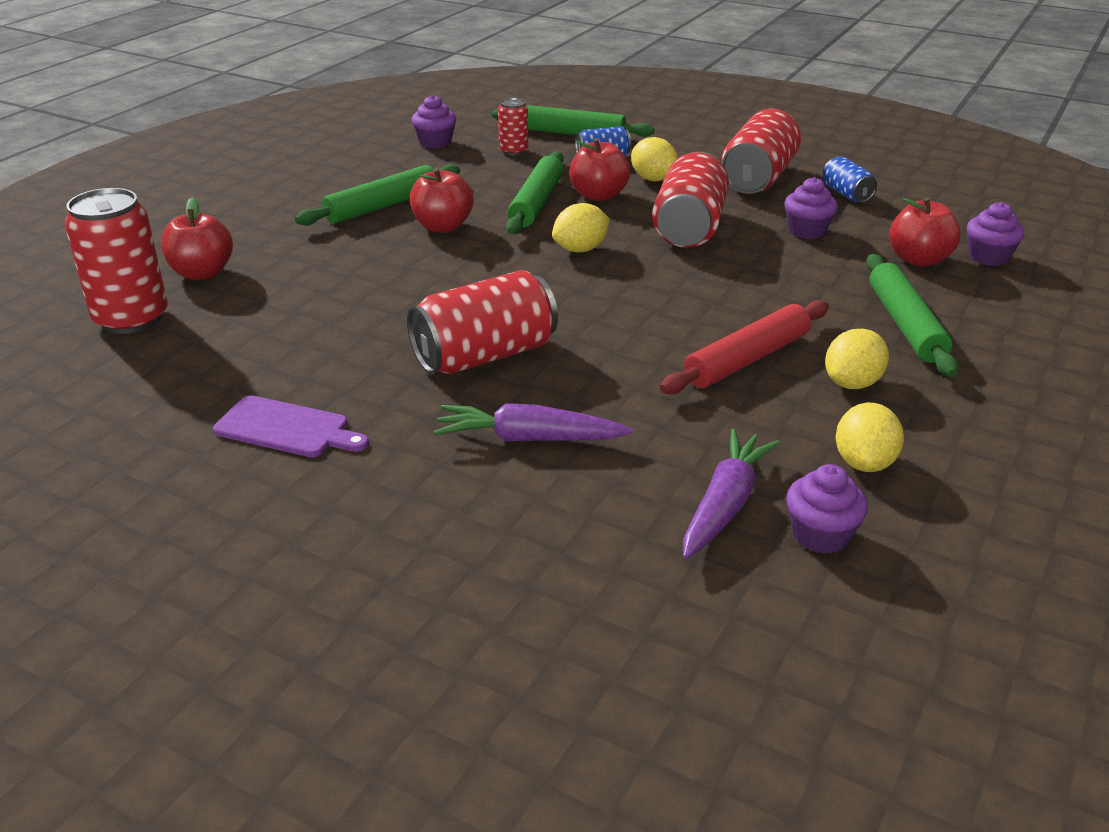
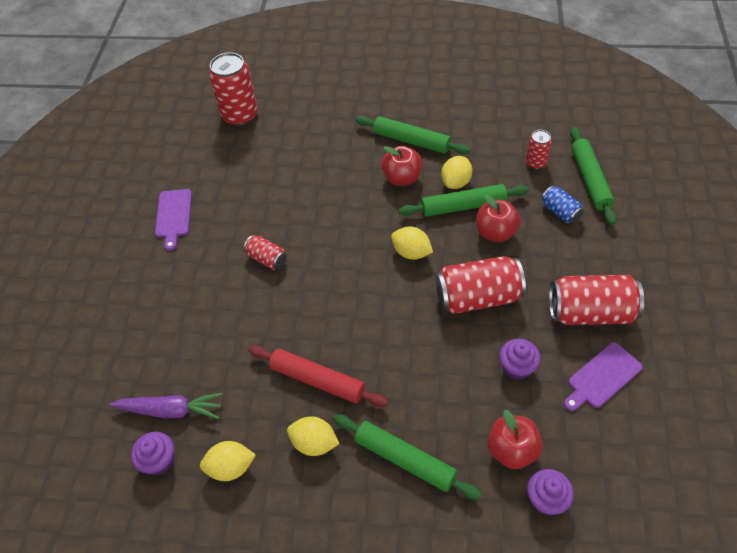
camera: 70 degrees right, 20 degrees up
red apple [161,197,233,280] -> none
red can [407,270,558,374] -> red can [244,235,287,270], size x0.53
purple cupcake [412,95,456,148] -> none
purple carrot [434,403,633,441] -> none
yellow lemon [631,137,678,181] -> yellow lemon moved to [441,156,472,189]
blue can [823,156,877,203] -> purple cutting board [564,343,643,411]
green rolling pin [866,254,958,377] -> green rolling pin turned 60 degrees clockwise [333,414,482,500]

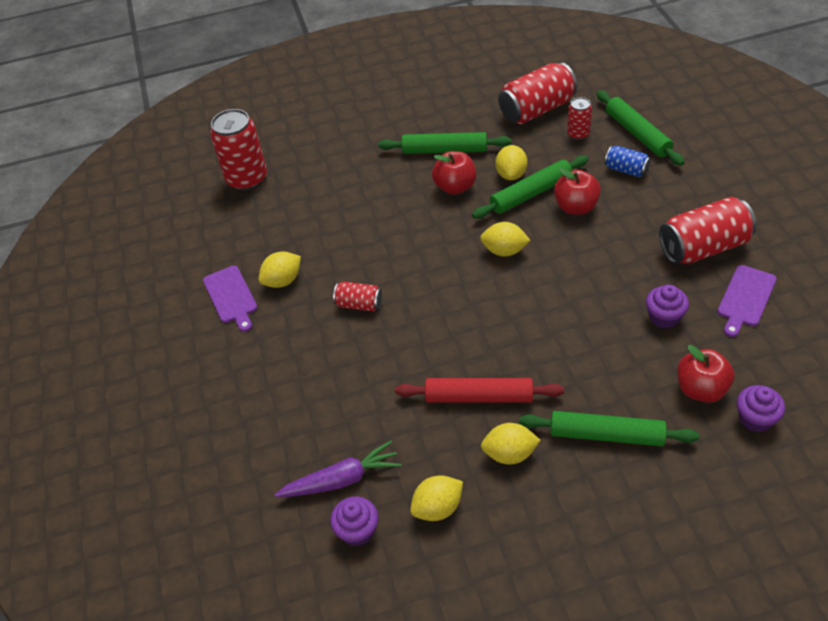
camera: 20 degrees left, 5 degrees down
red can [435,256,526,314] -> red can moved to [498,62,577,124]
none -> yellow lemon [259,251,301,288]

